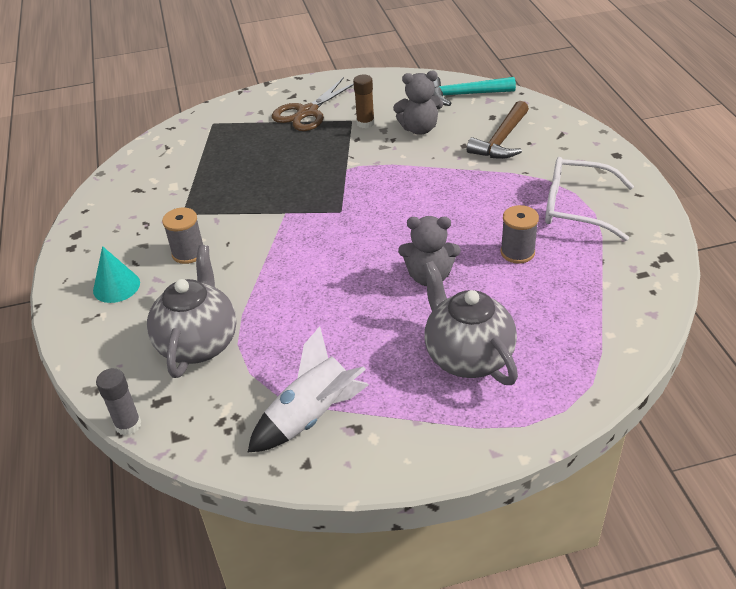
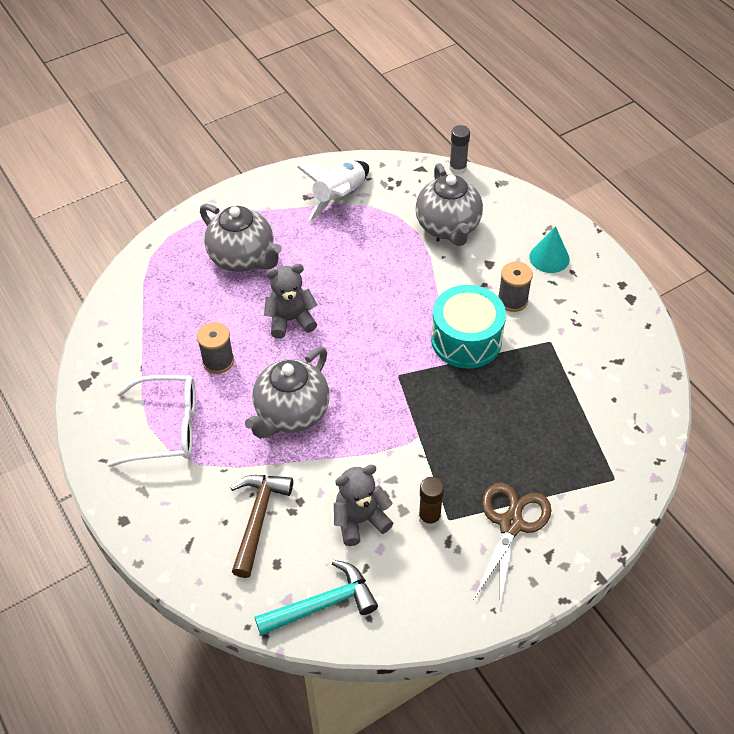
camera: 160 degrees right, 10 degrees up
none -> grey teapot [245,347,330,439]
none -> turquoise drum [431,285,506,369]

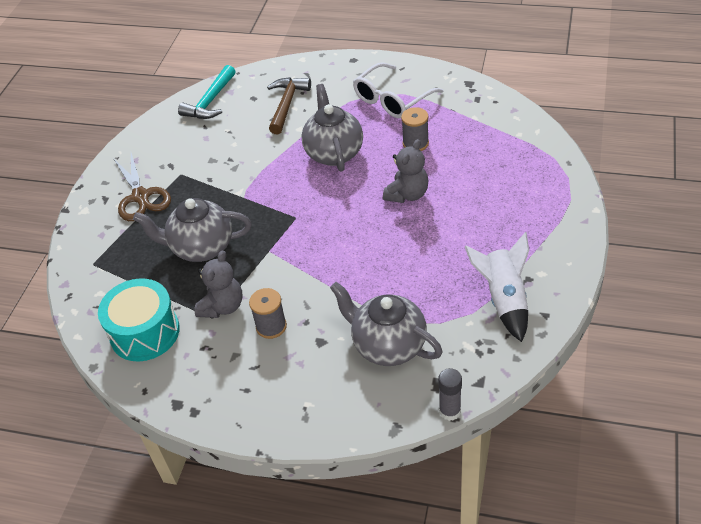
camera: 140 degrees right, 5 degrees down
grey teapot [200,204,282,272] -> grey teapot moved to [133,198,252,262]
brown hammer [230,475,293,578] -> brown hammer turned 135 degrees counterclockwise [267,77,311,134]
grey teddy bear [334,465,393,546] -> grey teddy bear moved to [194,251,242,318]
brown glue stick [418,477,444,528] -> none
turquoise drum [431,285,506,369] -> turquoise drum moved to [98,279,180,361]
turquoise cone [529,226,570,273] -> none

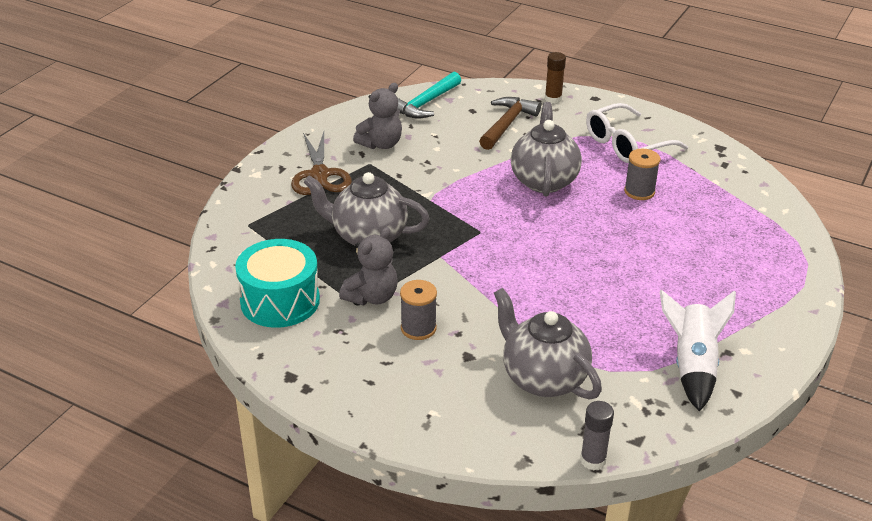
camera: 10 degrees right, 10 degrees down
grey teddy bear [383,139,428,203] -> grey teddy bear moved to [353,83,402,149]
none -> brown glue stick [545,52,566,103]

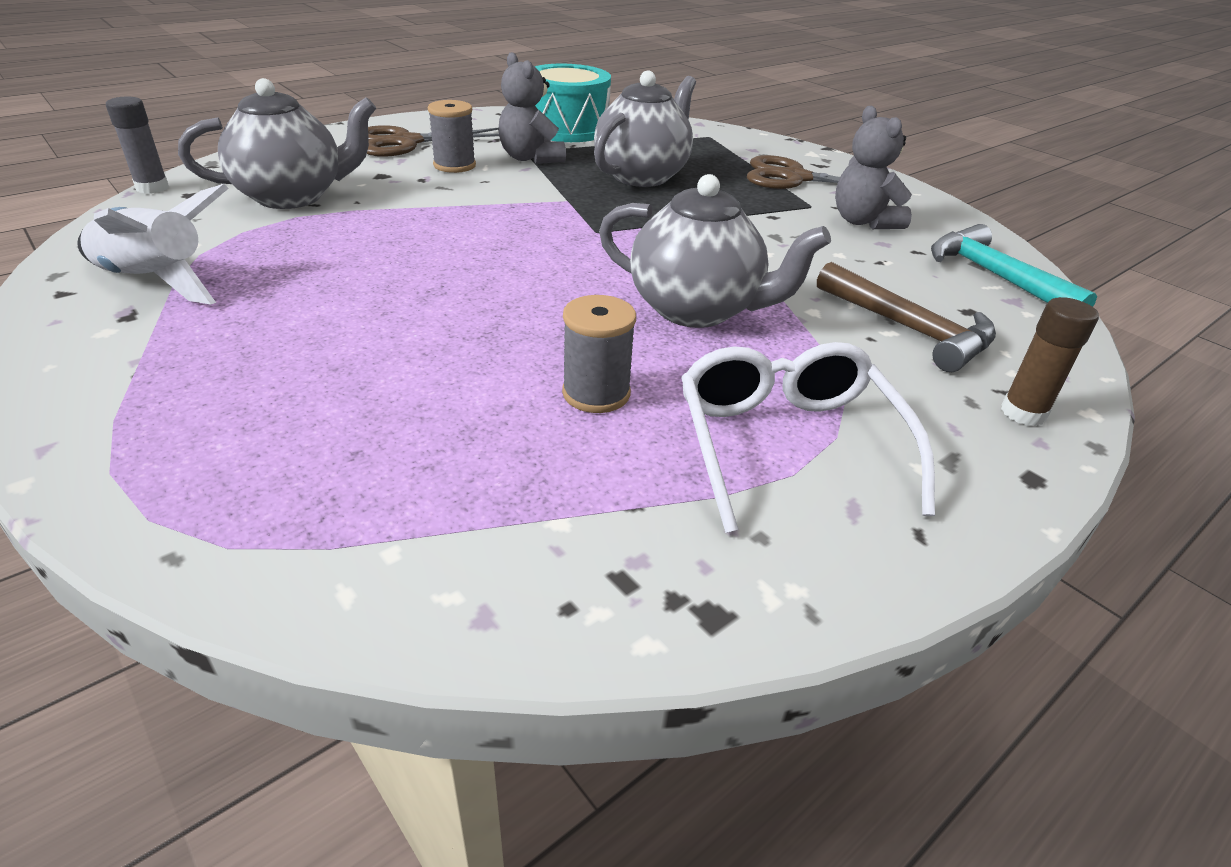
camera: 110 degrees right, 0 degrees up
none -> brown scissors [367,125,499,157]

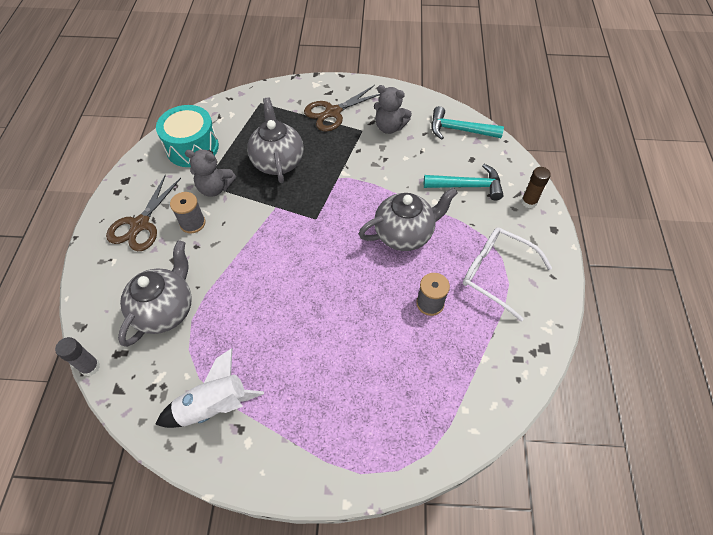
camera: 45 degrees left, 20 degrees up
brown hammer [817,262,996,372] -> turquoise hammer [424,164,504,200]

